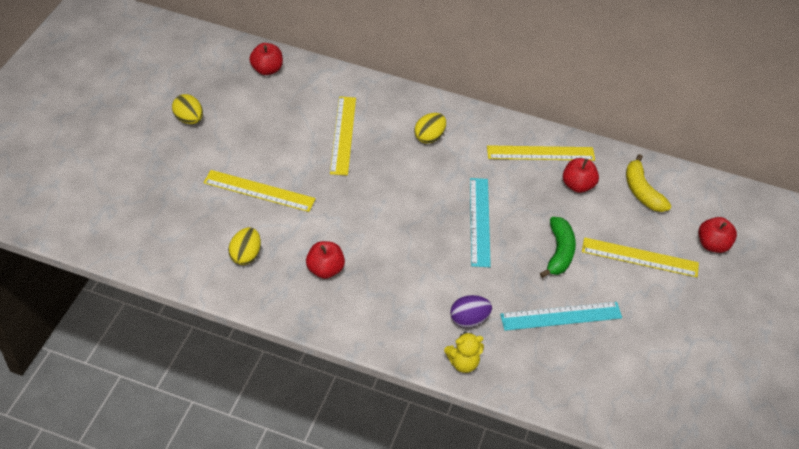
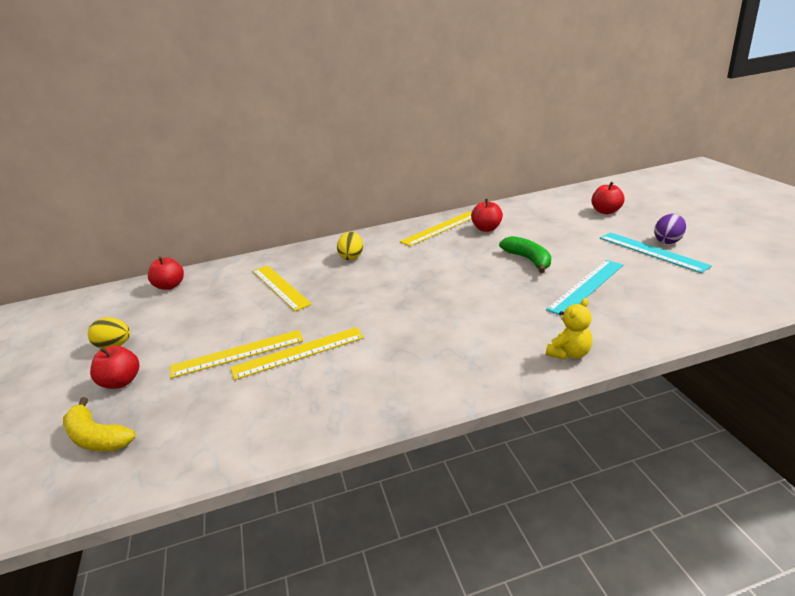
camera: 30 degrees left, 20 degrees down
yellow egg [228,227,261,265] -> none
red apple [306,241,345,279] -> red apple moved to [90,345,139,389]
purple egg [450,295,492,328] -> purple egg moved to [654,214,686,244]
turquoise ruler [470,178,491,267] -> turquoise ruler moved to [600,232,712,273]
yellow ruler [582,237,699,277] -> yellow ruler moved to [231,327,364,380]
yellow banana [626,154,671,212] -> yellow banana moved to [63,397,136,452]

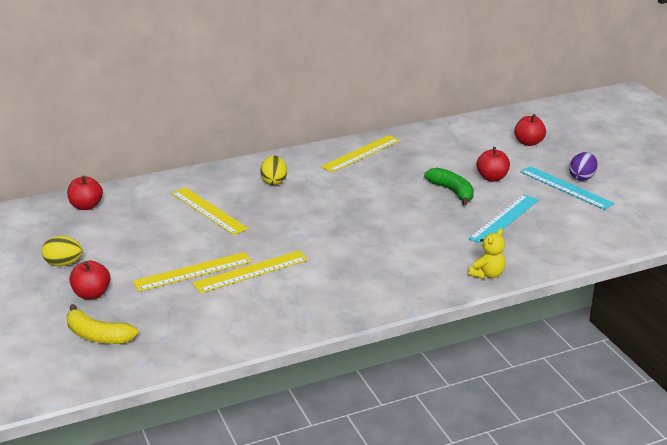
camera: 10 degrees left, 0 degrees up
red apple [471,199,503,232] -> red apple moved to [477,147,510,181]

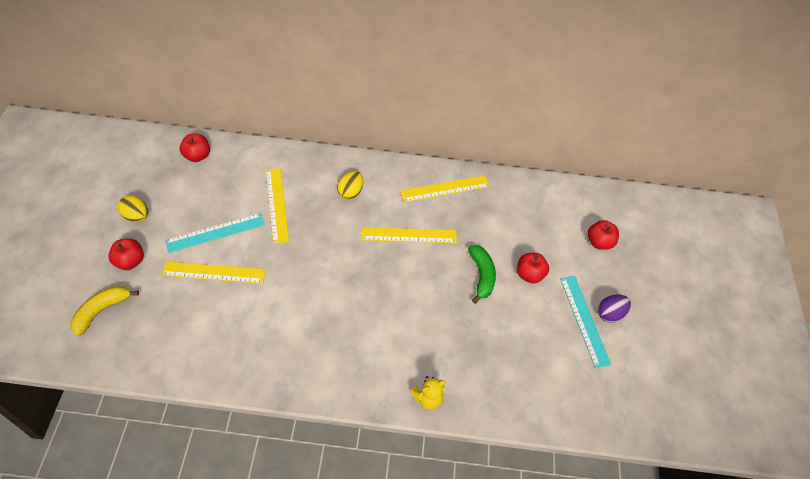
camera: 25 degrees right, 25 degrees up
yellow banana [67,304,138,344] -> yellow banana turned 75 degrees clockwise [71,286,139,336]
yellow ruler [192,251,308,293] -> yellow ruler moved to [362,227,457,243]
turquoise ruler [468,194,539,244] -> turquoise ruler moved to [165,213,265,253]

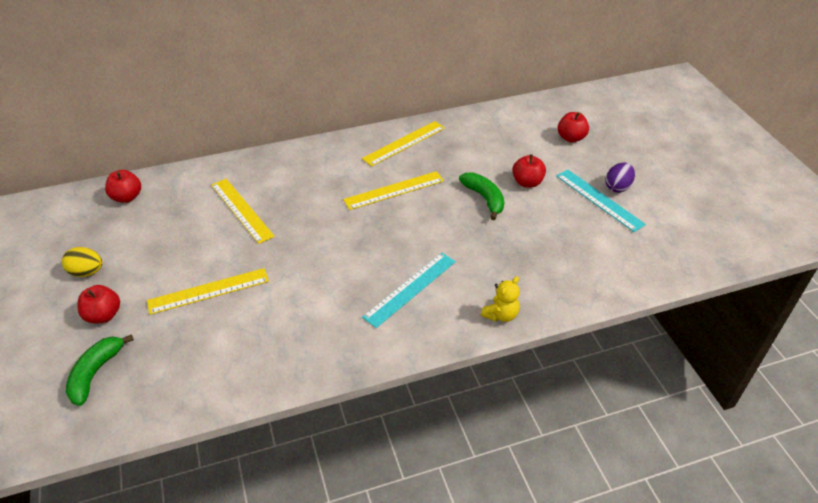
camera: 20 degrees left, 10 degrees down
yellow banana [71,286,139,336] -> green banana [66,334,134,406]
turquoise ruler [165,213,265,253] -> turquoise ruler moved to [362,253,456,328]
yellow egg [337,171,363,199] -> none

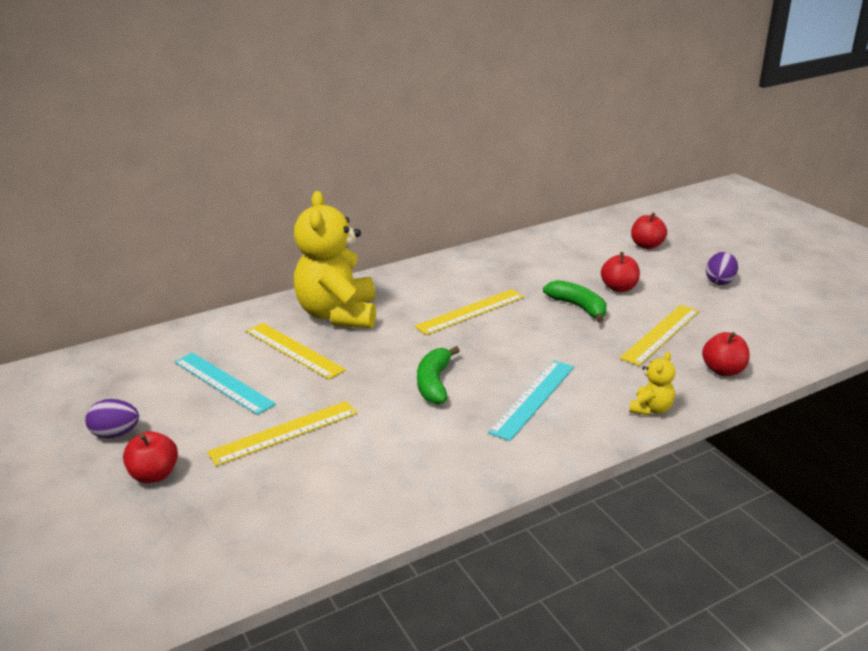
camera: 10 degrees left, 15 degrees down
yellow egg [62,247,102,277] -> purple egg [85,399,139,438]
green banana [66,334,134,406] -> green banana moved to [417,346,460,404]
red apple [105,170,141,203] -> red apple moved to [702,332,749,376]
yellow ruler [362,121,445,167] -> yellow ruler moved to [620,305,699,366]
turquoise ruler [556,169,646,232] -> turquoise ruler moved to [174,352,276,415]
none -> yellow teddy bear [294,191,376,328]

